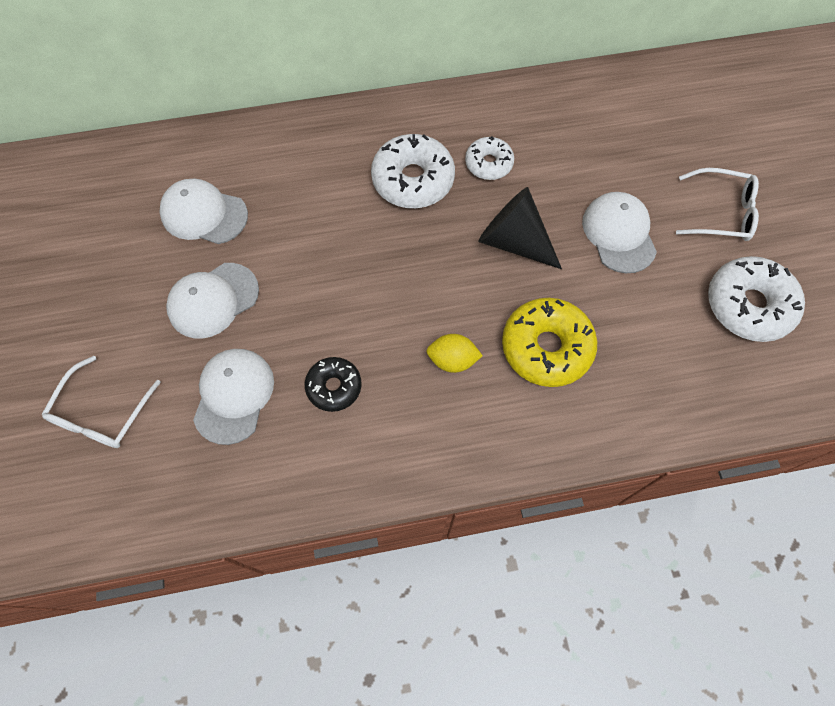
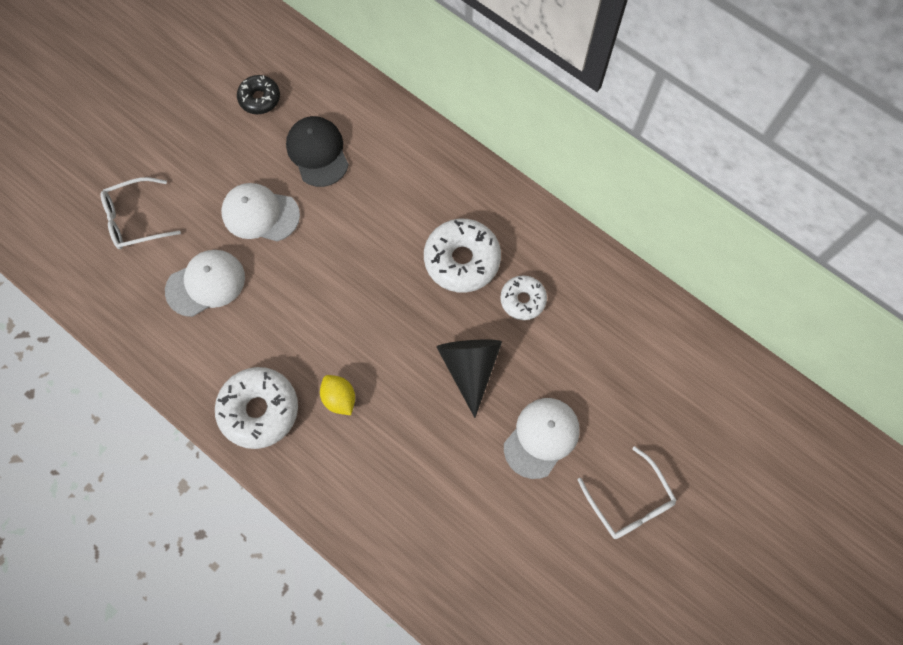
camera: 50 degrees right, 5 degrees up
white cap [159,179,248,244] -> black cap [286,116,349,187]
black donut [305,357,362,412] -> black donut moved to [237,75,280,114]
yellow donut [502,298,597,387] -> none
white donut [708,256,805,342] -> white donut moved to [215,367,298,449]

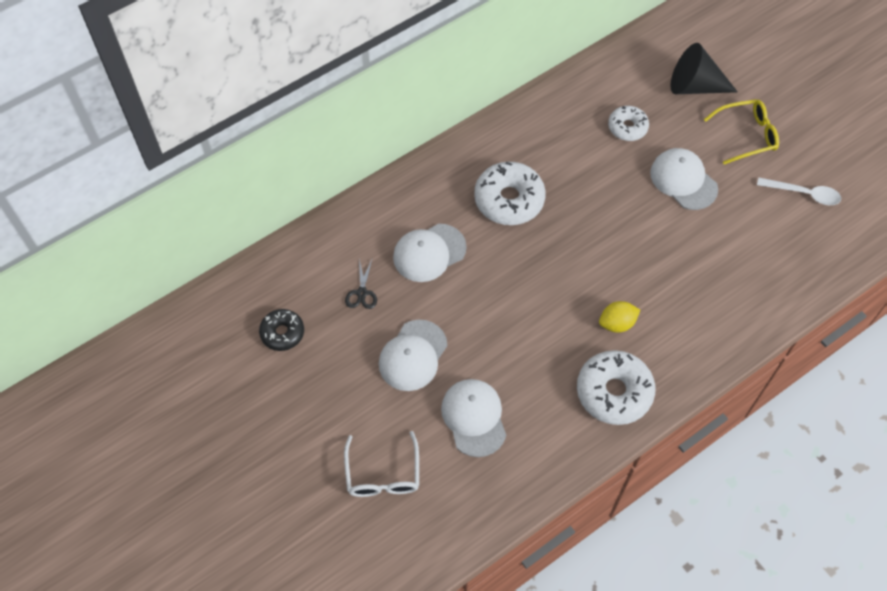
camera: 75 degrees left, 10 degrees down
black cap [286,116,349,187] -> black scissors [345,259,377,309]
black cone [437,340,502,418] -> black cone moved to [670,43,738,94]
white donut [500,275,547,320] -> white donut moved to [608,106,649,141]
white glasses [578,446,677,539] -> yellow glasses [704,99,779,164]
none -> white cap [393,224,467,282]
none -> white spoon [757,177,841,205]

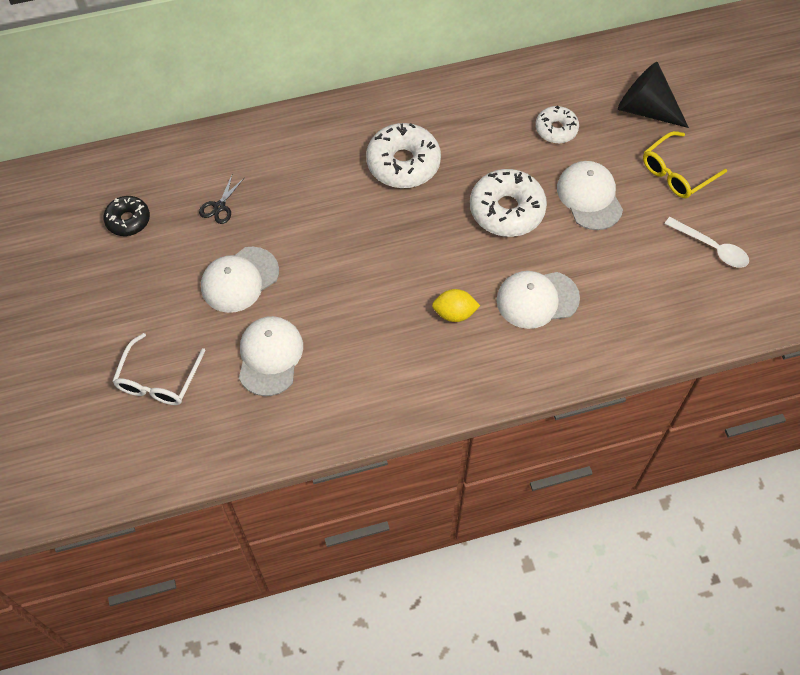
camera: 20 degrees right, 0 degrees up
white cap [393,224,467,282] -> white cap moved to [496,271,580,329]
white donut [577,350,656,425] -> white donut moved to [470,169,547,237]
yellow glasses [704,99,779,164] -> yellow glasses turned 135 degrees clockwise [643,131,727,199]

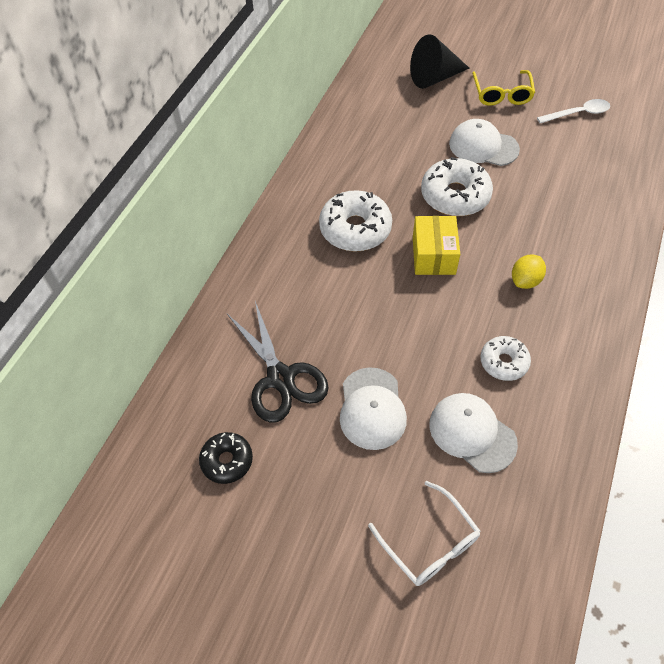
camera: 50 degrees left, 5 degrees down
black scissors [199,175,245,224] -> black scissors [227,301,329,423], size x2.16
white cap [496,271,580,329] -> none
white donut [536,105,579,144] -> white donut moved to [480,336,531,381]
none -> yellow box [413,216,460,275]

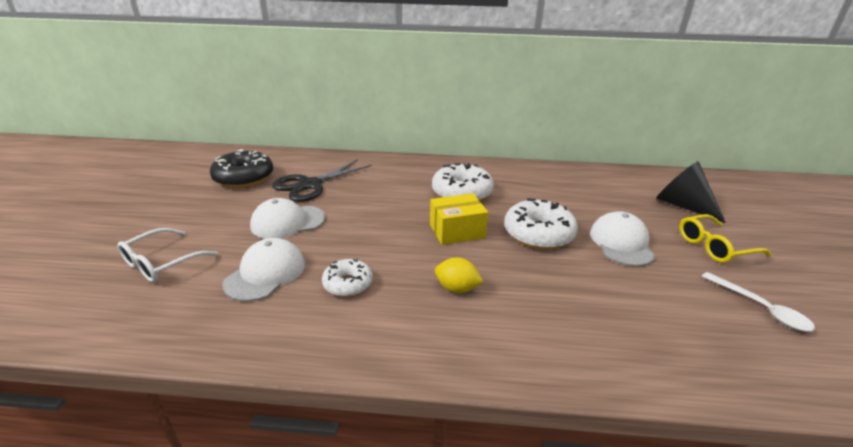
camera: 70 degrees right, 25 degrees down
black donut [199,432,253,484] -> black donut [210,149,273,188], size x1.69

